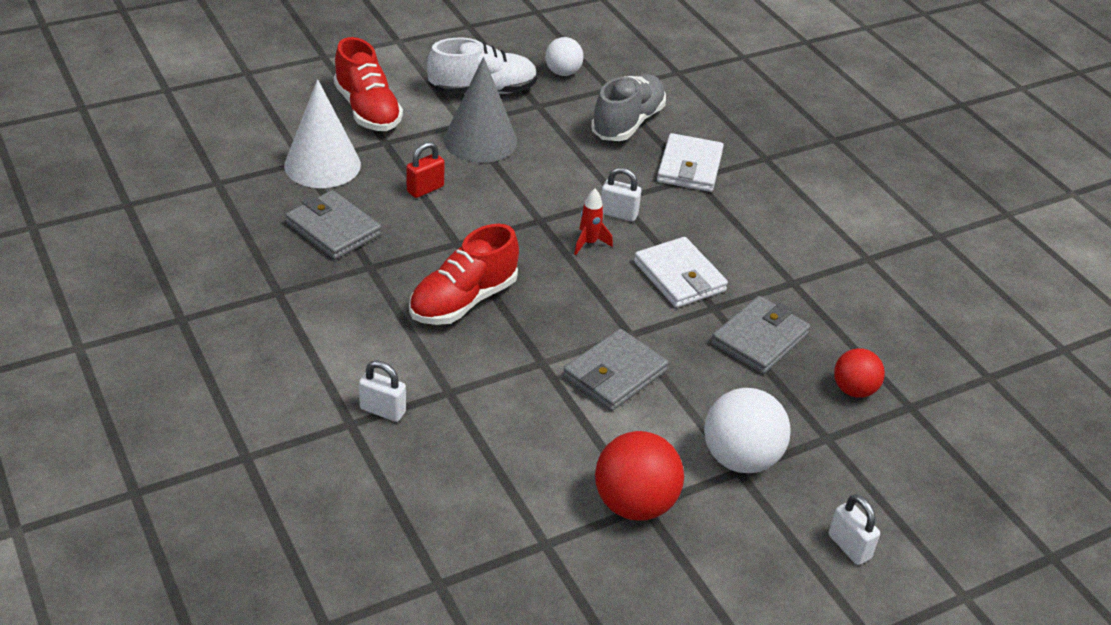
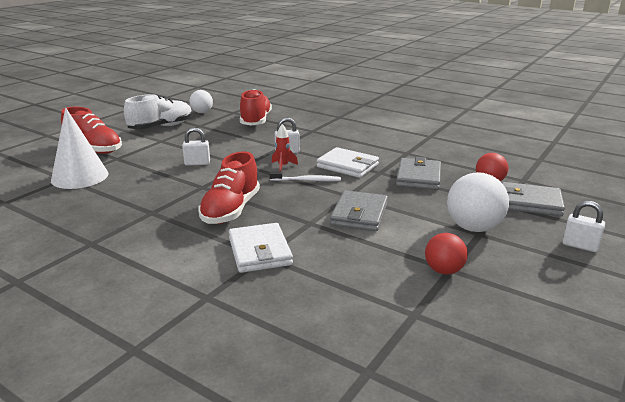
camera: 25 degrees left, 15 degrees down
grey wallet [286,190,381,260] -> grey wallet moved to [502,182,565,216]
white padlock [359,360,406,422] -> white padlock moved to [182,128,210,166]
red padlock [406,142,445,198] -> none
grey cone [444,57,517,163] -> none
grey shoe [591,74,666,141] -> red shoe [240,89,272,126]
red ball [595,431,684,521] -> red ball [425,233,468,274], size x0.62
white wallet [657,133,724,192] -> white wallet moved to [229,223,293,273]
none -> white toothbrush [270,171,341,181]

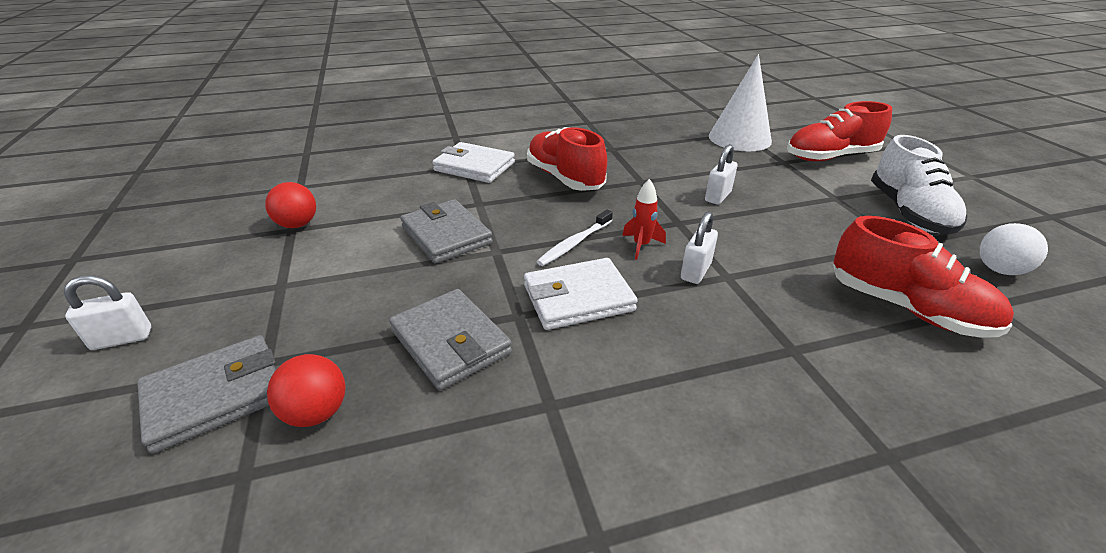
camera: 130 degrees right, 10 degrees up
white ball [447,172,509,232] -> none

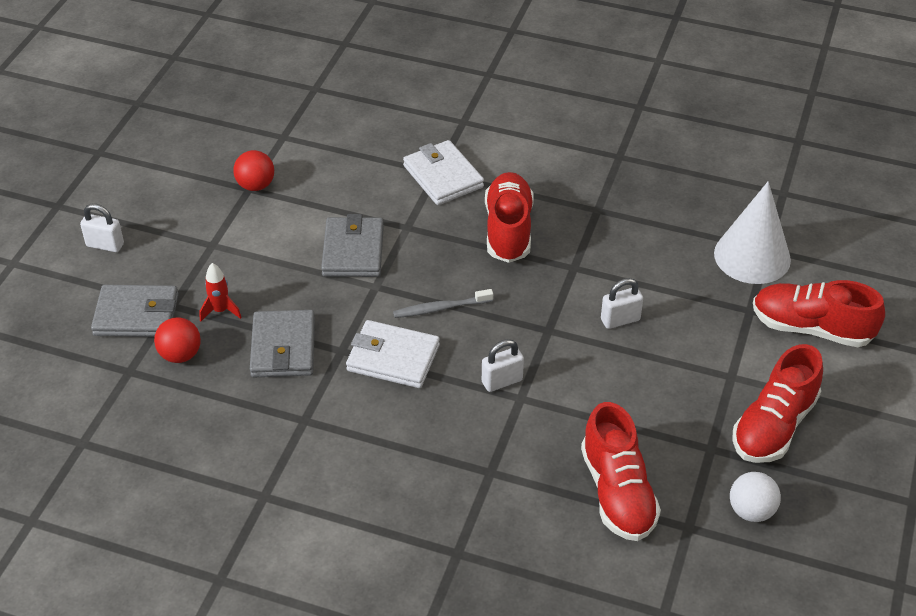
camera: 35 degrees right, 10 degrees up
white toothbrush [536,210,613,266] -> grey toothbrush [393,289,493,318]
red rocket [622,179,666,260] -> red rocket moved to [200,263,242,321]
white shoe [871,135,967,235] -> red shoe [733,344,823,463]

